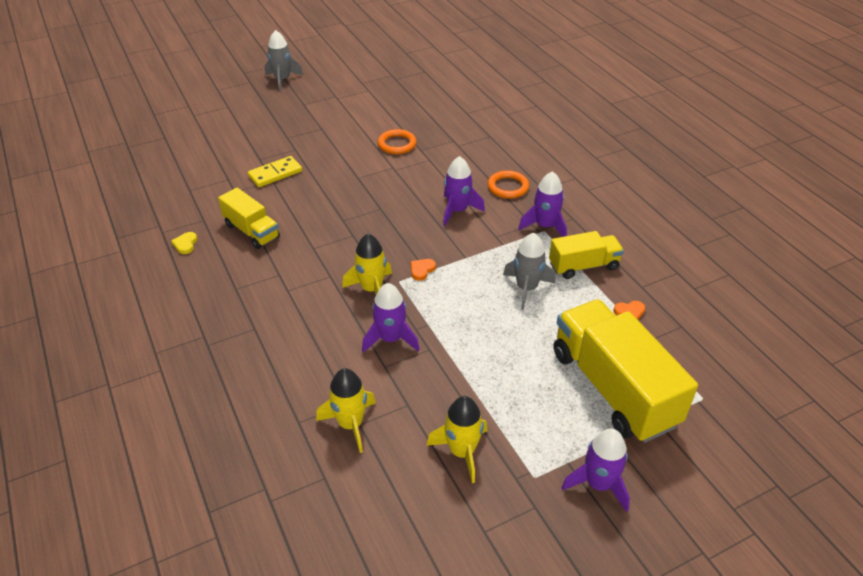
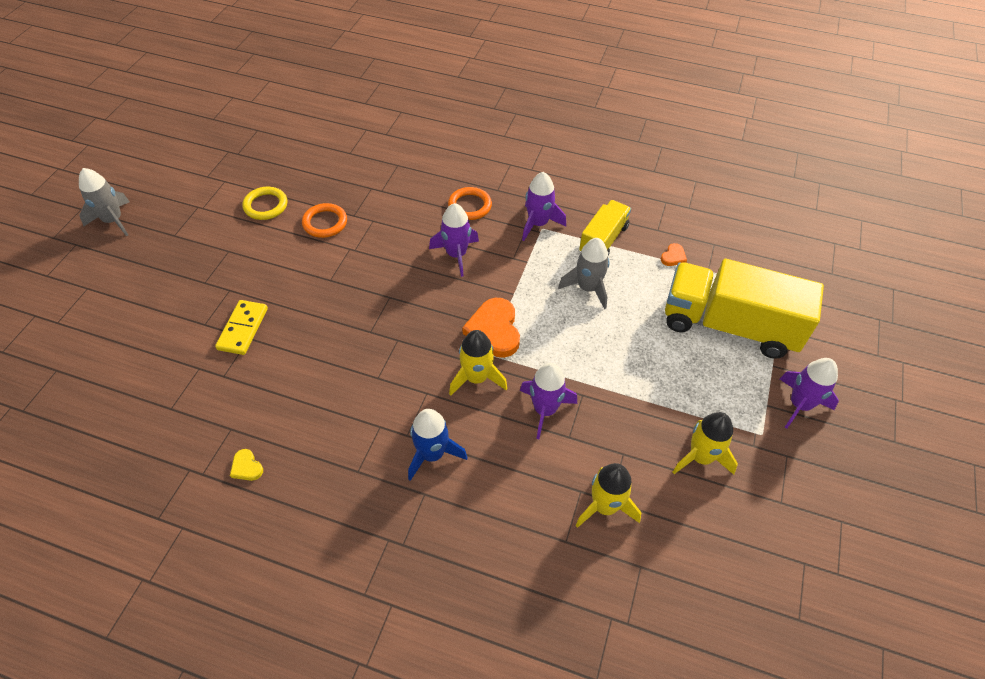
camera: 45 degrees left, 10 degrees up
yellow truck [218,188,280,249] -> none
orange heart [411,259,436,281] -> orange heart [462,298,520,358], size x2.11
none -> yellow ring [243,187,288,220]
none -> blue rocket [408,409,468,481]

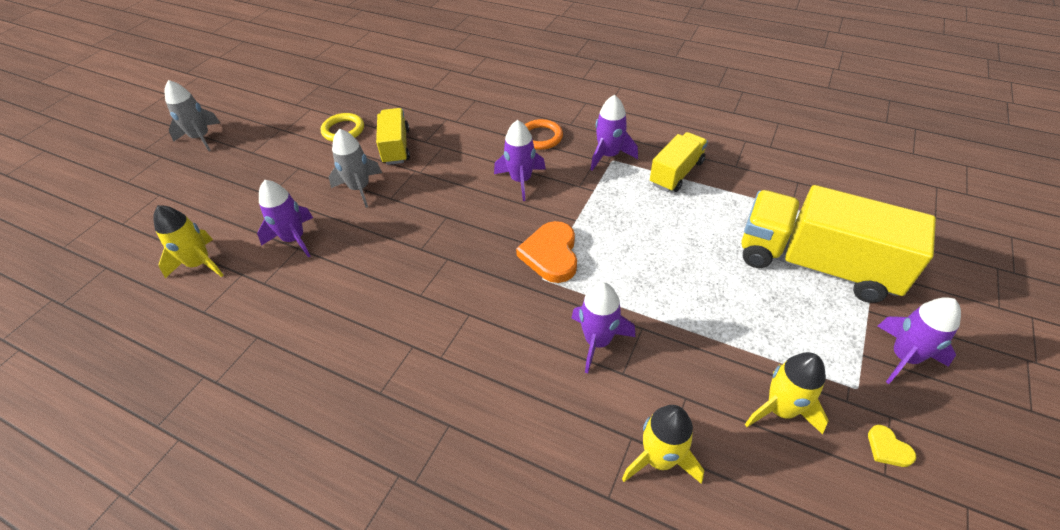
camera: 10 degrees right, 5 degrees down
yellow domino [215,300,268,355] -> purple rocket [257,180,313,258]
yellow heart [230,449,263,481] -> yellow heart moved to [868,425,916,467]
orange ring [302,203,347,238] -> yellow truck [376,108,410,165]
blue rocket [408,409,468,481] -> none
yellow rocket [449,330,508,396] -> yellow rocket moved to [153,205,223,278]
grey rocket [558,238,610,309] -> grey rocket moved to [329,129,382,208]
orange heart [661,243,687,266] -> none

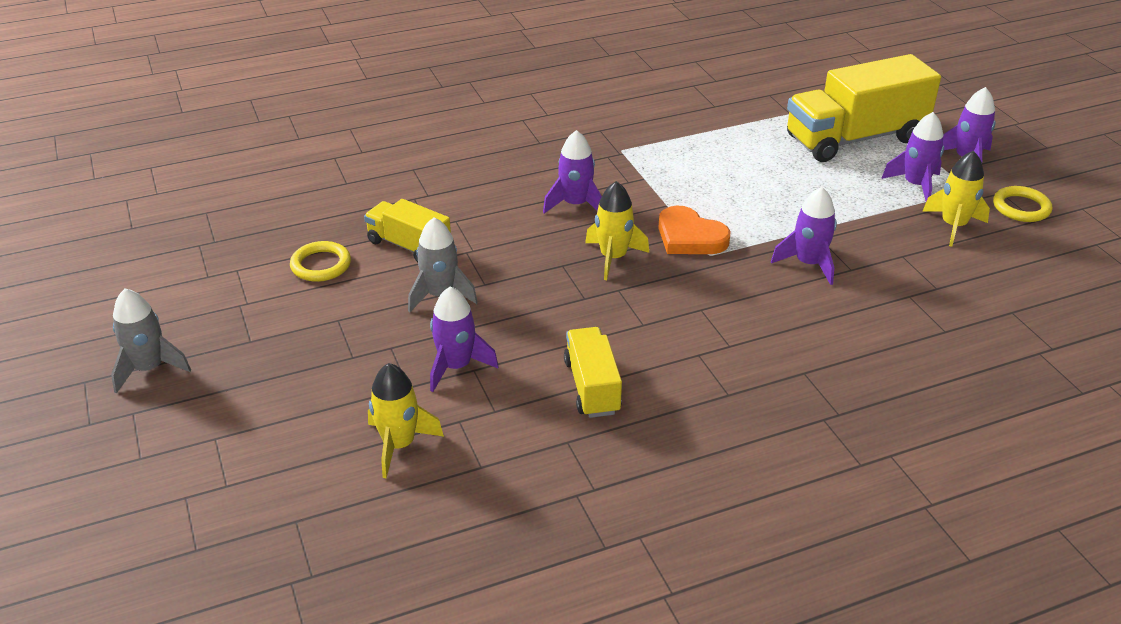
camera: 50 degrees left, 10 degrees down
orange ring [525,119,563,150] -> none
purple rocket [590,95,638,171] -> purple rocket moved to [881,112,944,201]
yellow rocket [622,405,704,484] -> yellow rocket moved to [585,181,649,280]
yellow truck [650,132,708,192] -> yellow truck moved to [564,327,622,418]
yellow heart [868,425,916,467] -> yellow ring [993,186,1052,222]

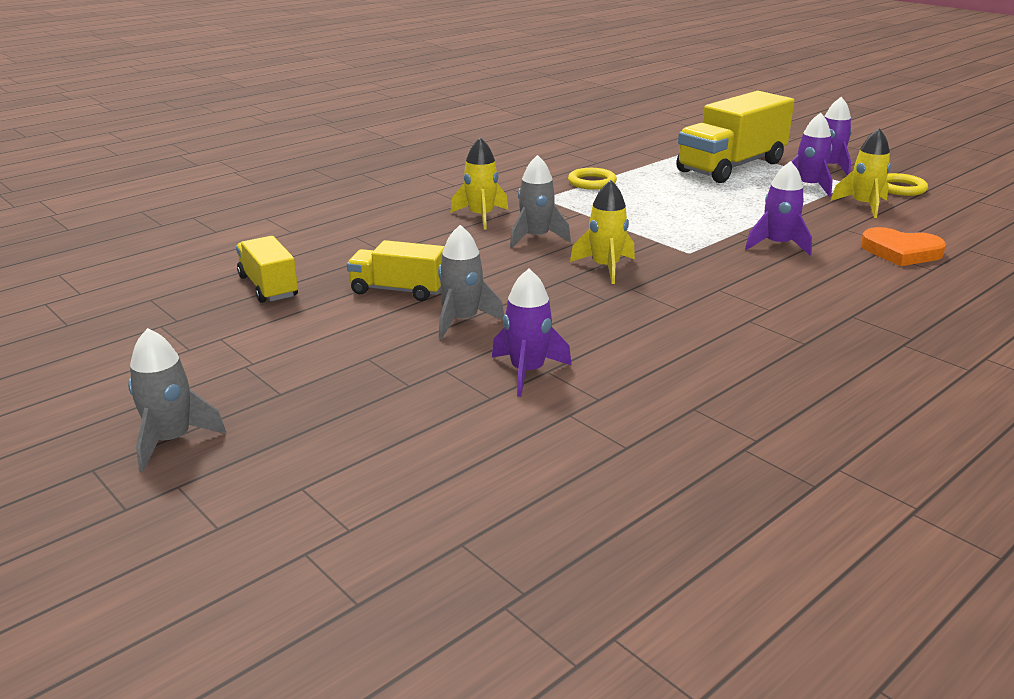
camera: 20 degrees left, 10 degrees down
yellow ring [290,241,351,282] -> yellow ring moved to [568,168,617,190]
yellow rocket [368,363,444,478] -> yellow rocket moved to [451,138,508,230]
purple rocket [543,130,602,213] -> grey rocket [510,155,571,248]
yellow truck [564,327,622,418] -> yellow truck moved to [236,236,298,303]
orange heart [658,206,731,254] -> orange heart moved to [861,227,946,266]

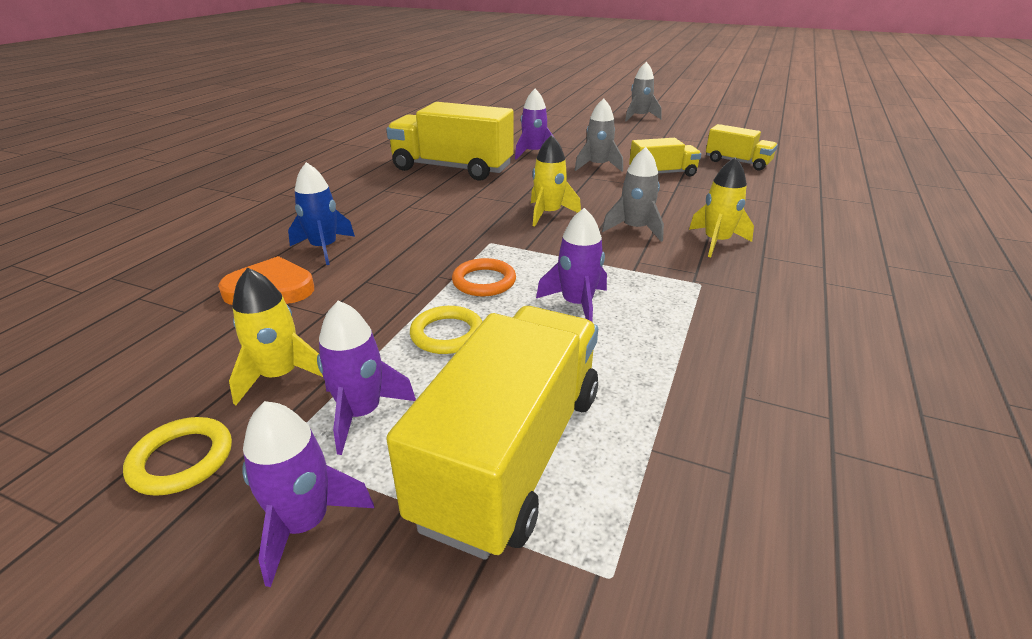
camera: 155 degrees right, 5 degrees up
yellow ring [568,168,617,190] -> yellow ring moved to [410,306,482,354]
purple rocket [745,161,812,256] -> purple rocket moved to [536,208,607,321]
none -> blue rocket [288,162,355,265]
none -> yellow truck [386,102,514,181]
none -> orange ring [452,258,516,296]

